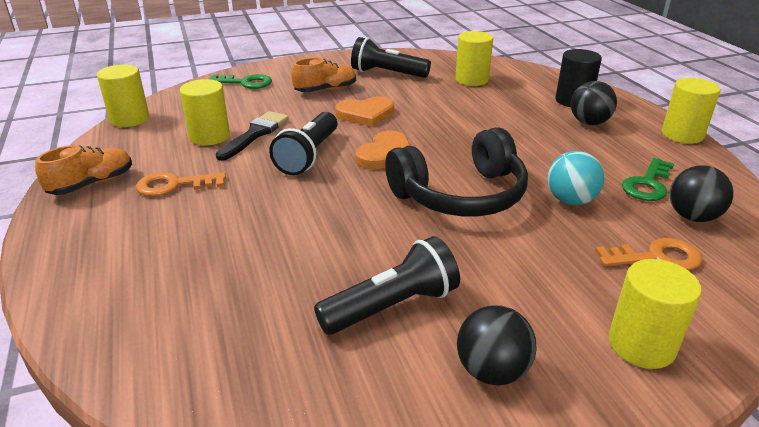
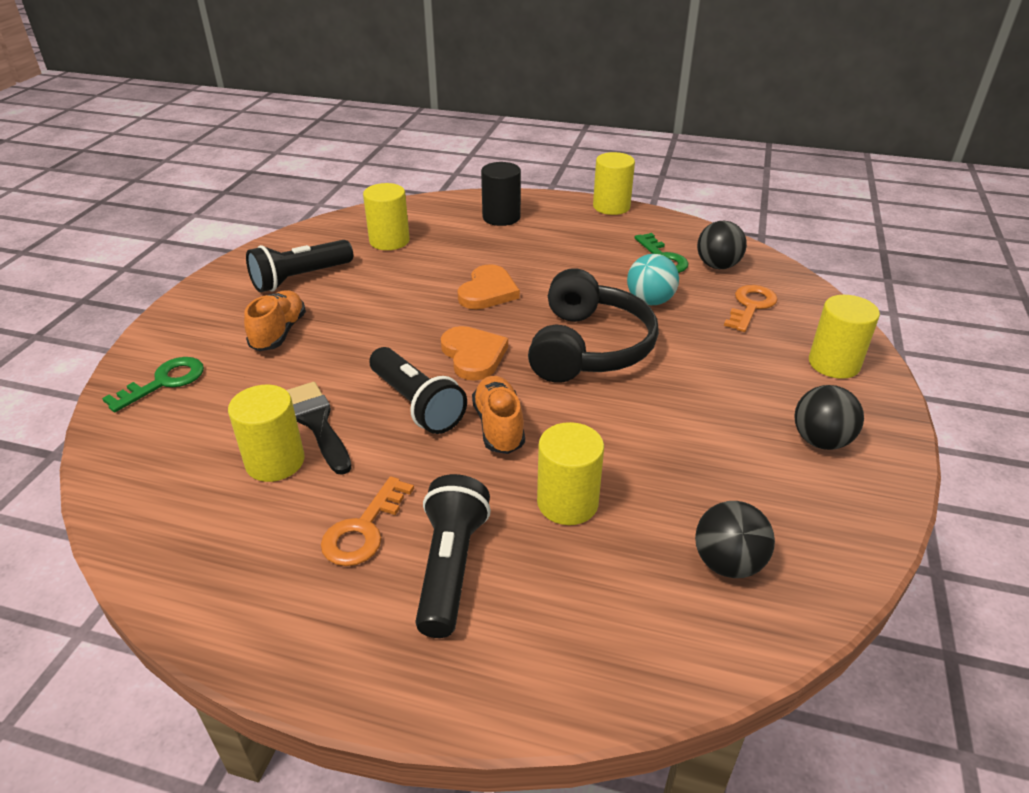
camera: 55 degrees left, 5 degrees up
orange shoe [35,145,132,195] -> orange shoe moved to [472,376,525,454]
yellow cylinder [97,64,149,127] -> yellow cylinder moved to [537,422,604,525]
black flashlight [314,236,460,335] -> black flashlight moved to [416,474,491,638]
orange heart [336,97,394,127] -> orange heart moved to [457,264,520,309]
black ball [571,81,617,125] -> black ball moved to [695,501,775,578]

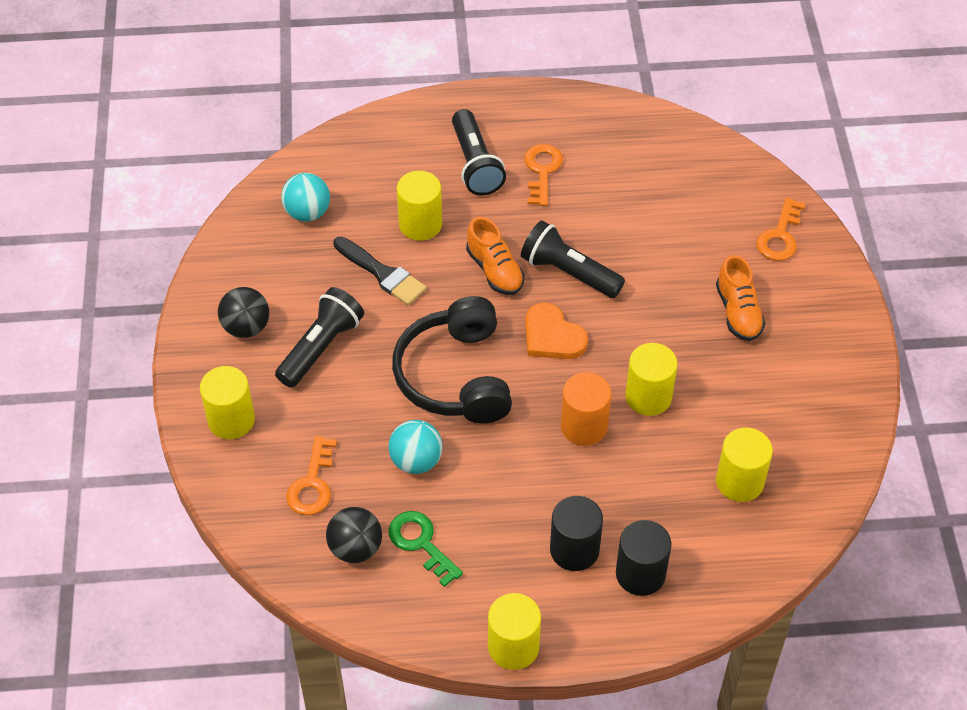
camera: 160 degrees right, 15 degrees up
green key [102,357,204,412] -> orange key [756,197,805,261]
yellow cylinder [228,385,305,482] -> yellow cylinder moved to [625,343,677,416]
black flashlight [246,240,353,293] -> black flashlight moved to [275,287,364,388]
black brush [286,382,352,475] -> black brush moved to [333,236,427,305]
orange heart [457,264,520,309] -> orange cylinder [561,372,611,446]
black ball [695,501,775,578] -> turquoise ball [281,173,330,222]
none -> black cylinder [550,496,603,571]

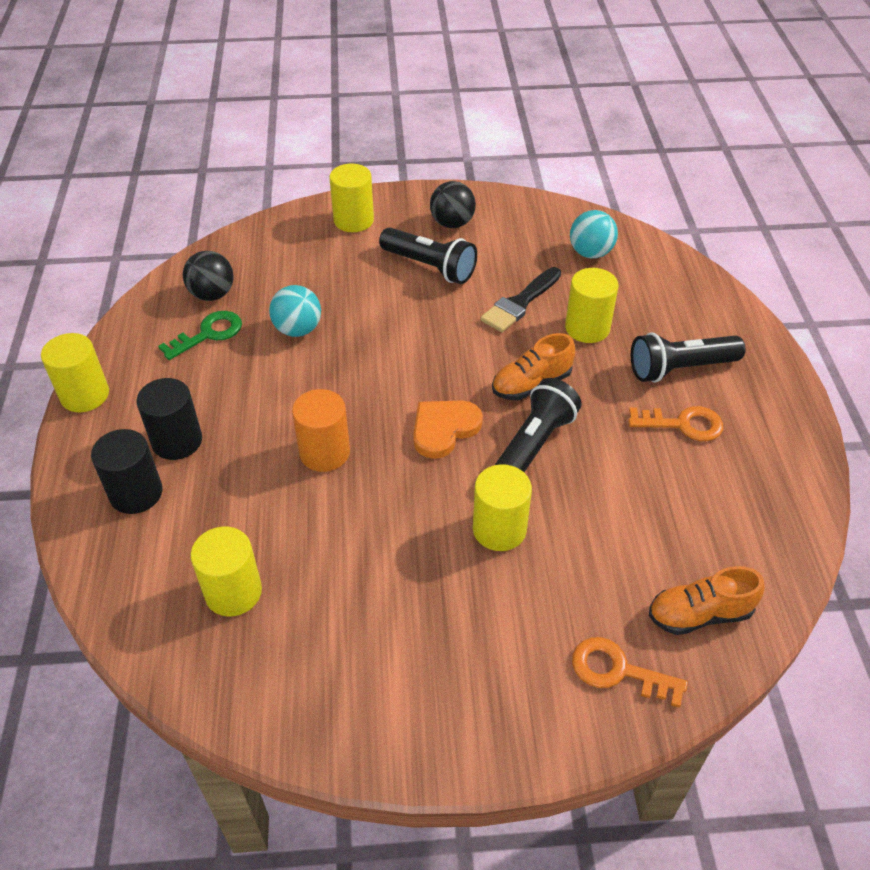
camera: 90 degrees right, 5 degrees down
orange key [286,436,337,515] -> none
black headphones [392,296,512,424] -> none
yellow cylinder [625,343,677,416] -> yellow cylinder moved to [473,464,532,551]
orange shoe [716,255,765,341] -> orange shoe moved to [649,566,765,635]

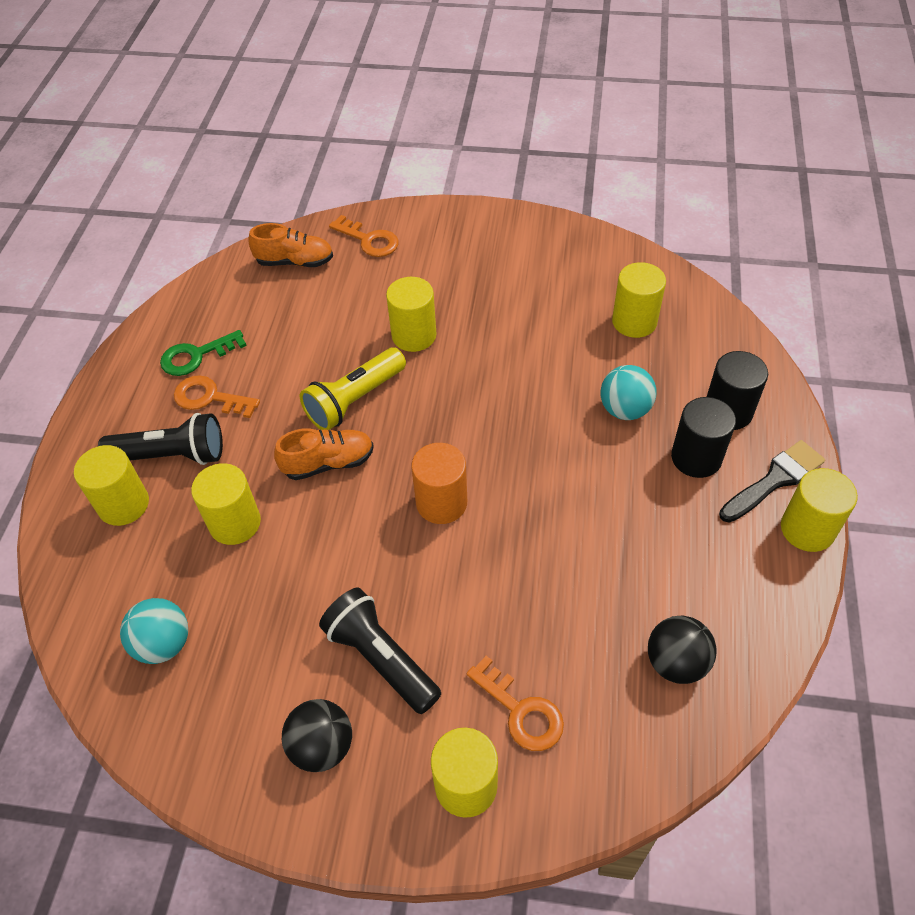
camera: 165 degrees left, 5 degrees up
green key [158,311,242,360] -> green key moved to [160,330,247,376]
turquoise ball [269,285,321,337] -> turquoise ball moved to [600,365,657,420]
orange cylinder [292,389,350,472] -> orange cylinder moved to [411,443,467,524]
orange heart [413,400,483,459] -> none
black brush [480,267,561,332] -> black brush moved to [719,440,825,523]
black flashlight [495,378,581,472] -> yellow flashlight [300,347,406,430]
none -> yellow cylinder [74,445,149,526]
none -> orange key [467,656,564,751]

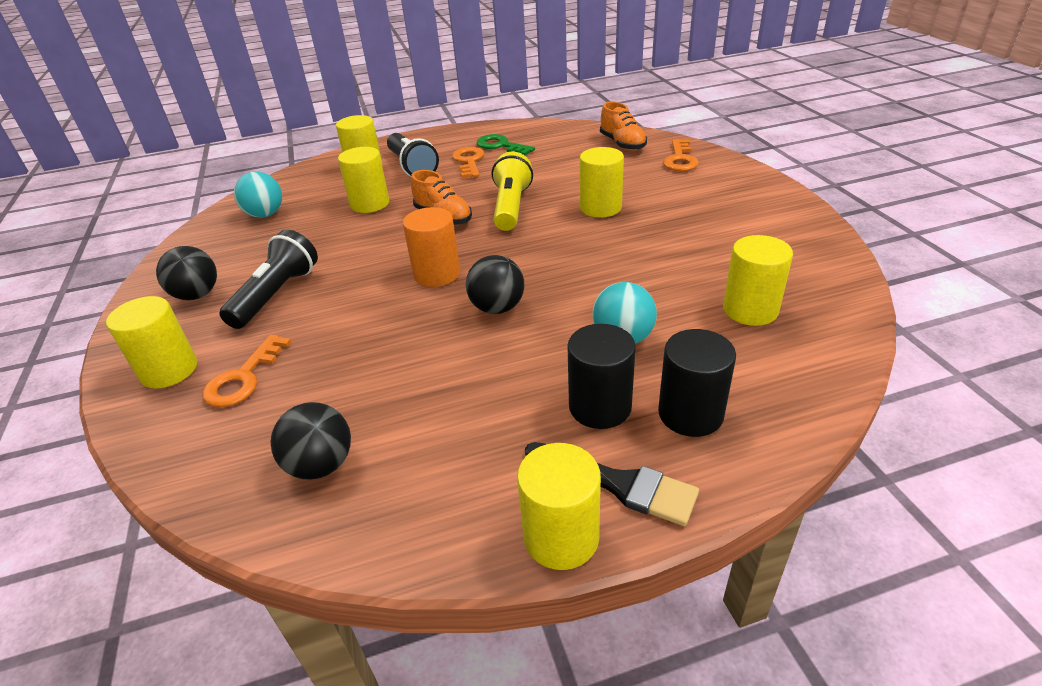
camera: 65 degrees right, 15 degrees down
yellow flashlight [300,347,406,430] -> yellow flashlight turned 75 degrees clockwise [492,152,533,231]
none -> black ball [466,255,524,314]

